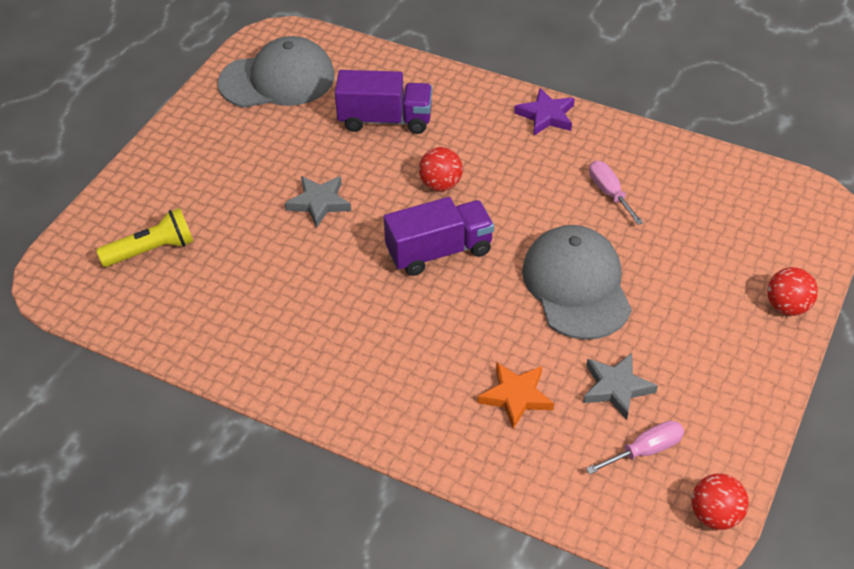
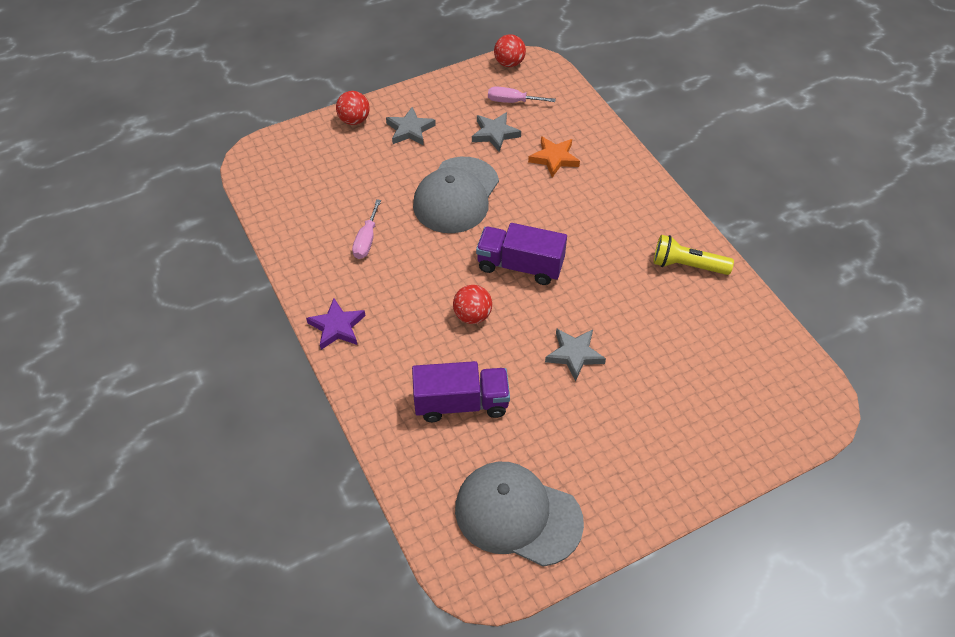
camera: 145 degrees left, 5 degrees up
yellow flashlight [96,208,194,267] -> yellow flashlight moved to [653,235,734,275]
purple truck [335,70,432,134] -> purple truck turned 135 degrees clockwise [412,361,510,422]
none -> grey star [386,107,436,146]

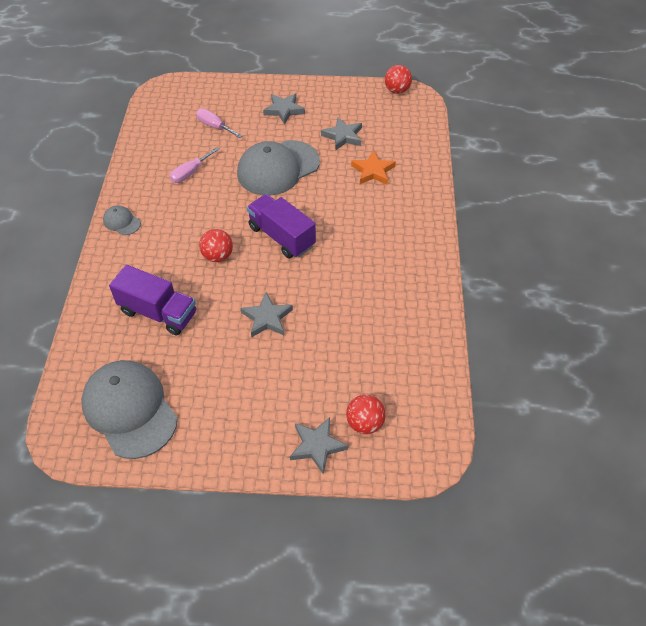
camera: 30 degrees right, 0 degrees up
purple star [306,298,365,350] -> grey cap [103,205,141,235]
red ball [336,91,370,125] -> red ball moved to [346,395,386,434]
pink screwdriver [488,86,556,103] -> pink screwdriver moved to [196,109,242,138]
yellow flashlight [653,235,734,275] -> none
none -> grey star [290,417,348,474]

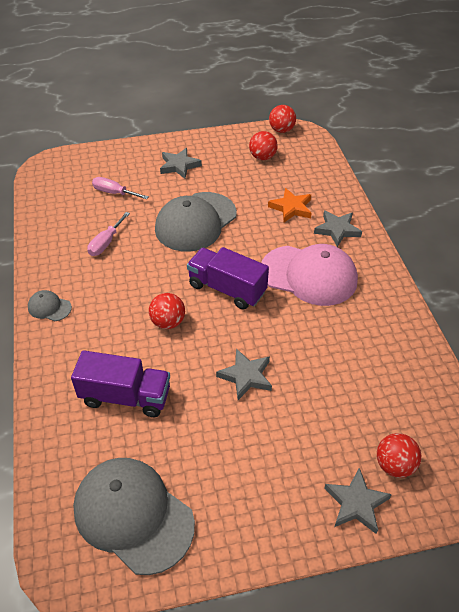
camera: 15 degrees left, 5 degrees down
grey star [321,117,362,151] -> grey star moved to [314,210,362,247]
none -> red ball [249,131,278,160]
none -> pink cap [261,244,358,306]

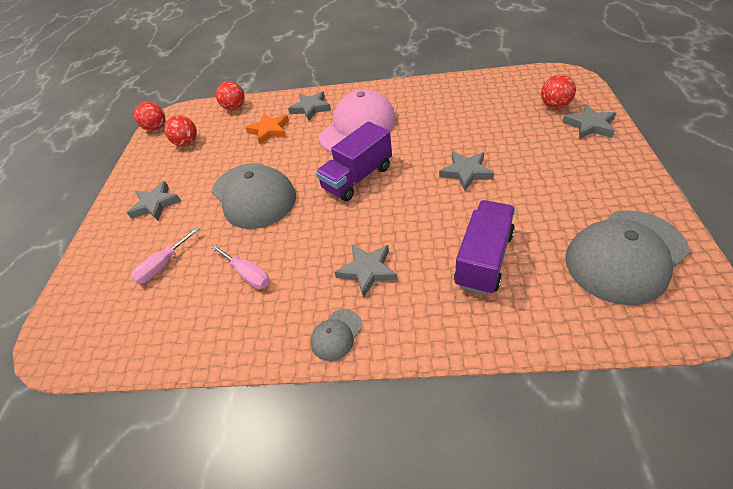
camera: 70 degrees left, 0 degrees up
red ball [149,293,185,329] -> red ball moved to [216,81,245,110]
none -> grey star [335,245,397,298]

